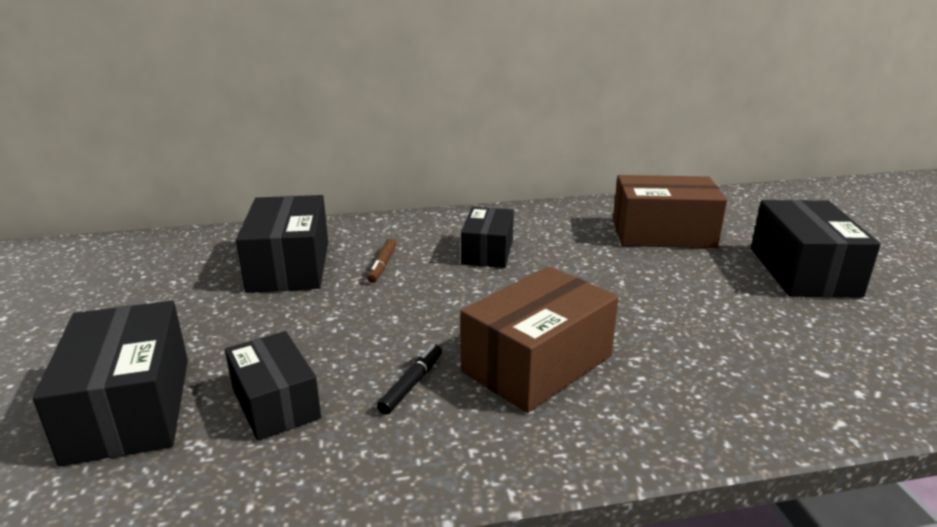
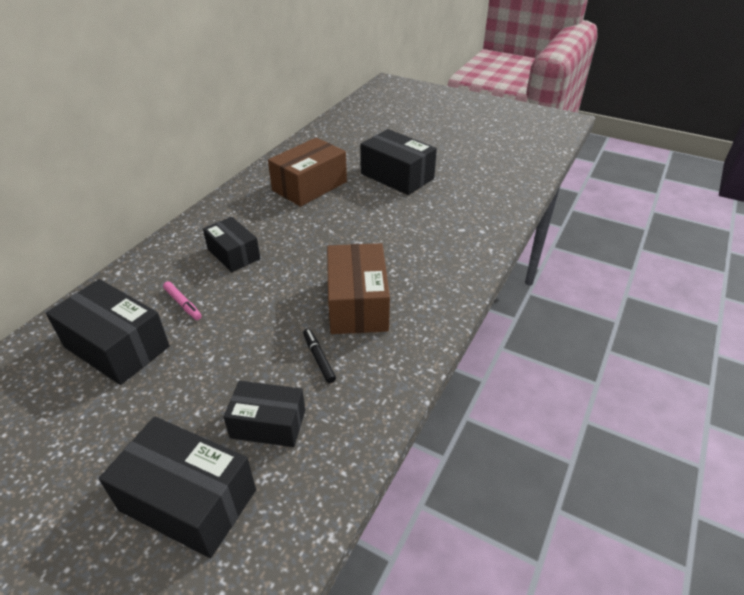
camera: 50 degrees left, 15 degrees up
brown marker [367,238,397,283] -> pink marker [163,281,202,320]

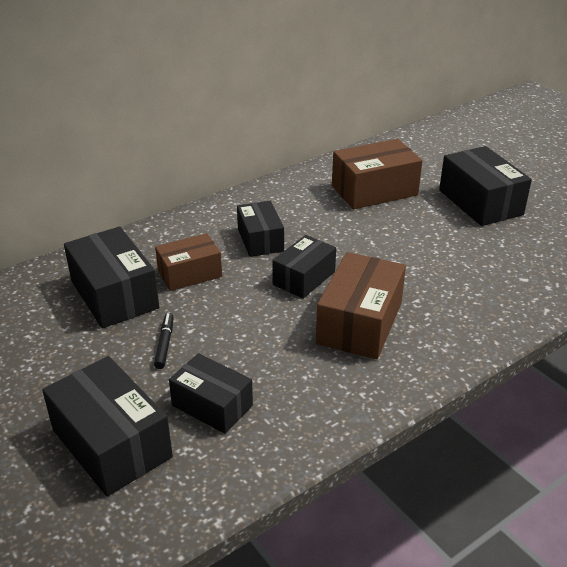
camera: 25 degrees right, 5 degrees down
pink marker [163,281,202,320] -> brown box [155,233,222,291]
black marker [303,329,336,383] -> black marker moved to [154,313,174,369]
none -> black box [272,235,336,299]

